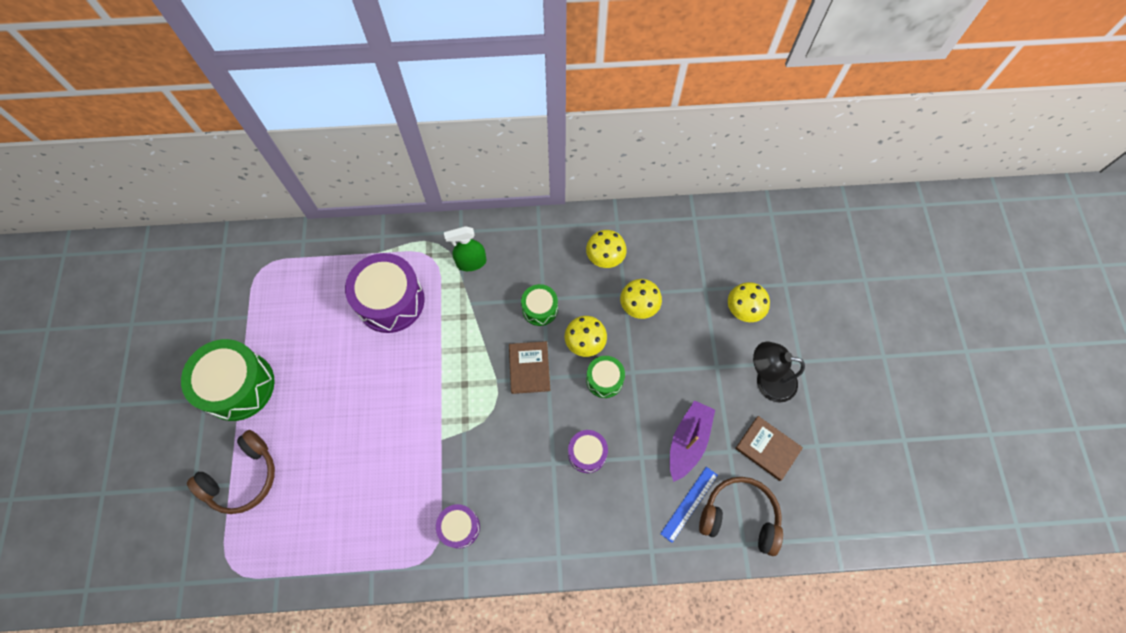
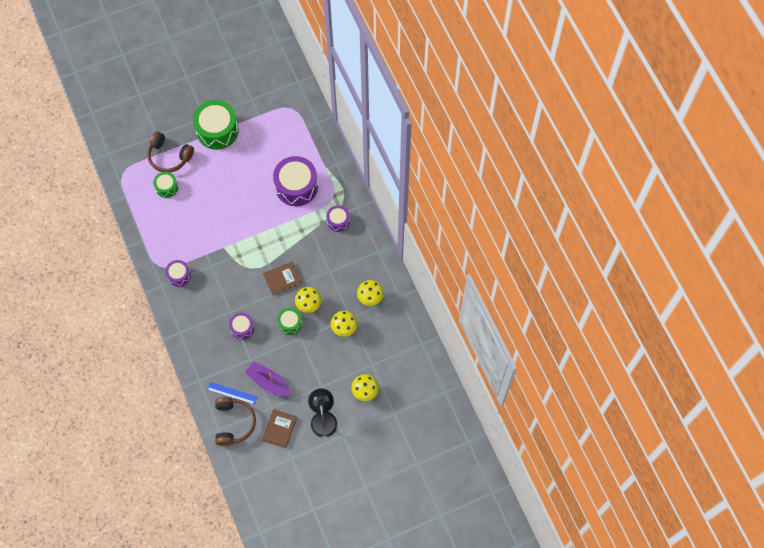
camera: 70 degrees right, 0 degrees up
green spray bottle [444,226,486,271] -> purple drum [326,205,350,232]
green drum [521,284,558,326] -> green drum moved to [153,172,178,198]
purple boat [670,400,715,482] -> purple boat turned 150 degrees counterclockwise [245,361,291,396]

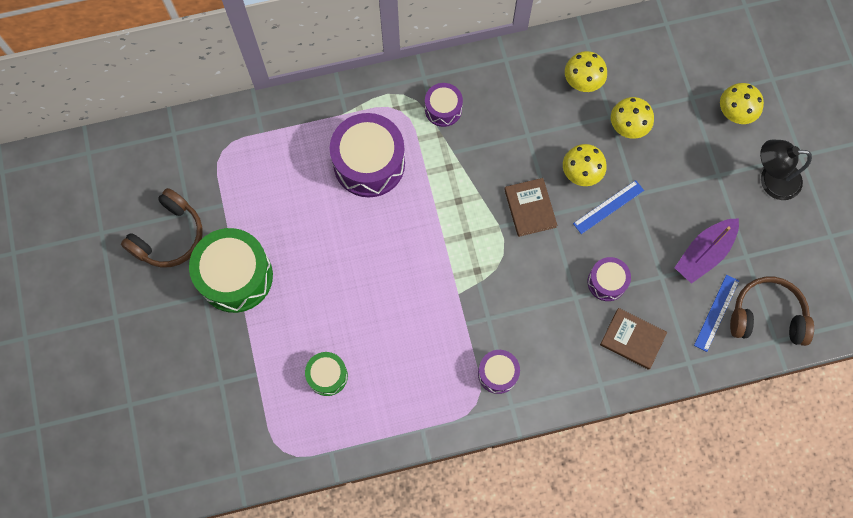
camera: 80 degrees left, 5 degrees up
brown headphones [147,131,194,172] -> brown headphones moved to [121,188,203,268]
brown book [262,409,297,448] -> brown book moved to [600,308,667,370]
green drum [277,308,302,335] -> blue ruler [573,180,644,234]

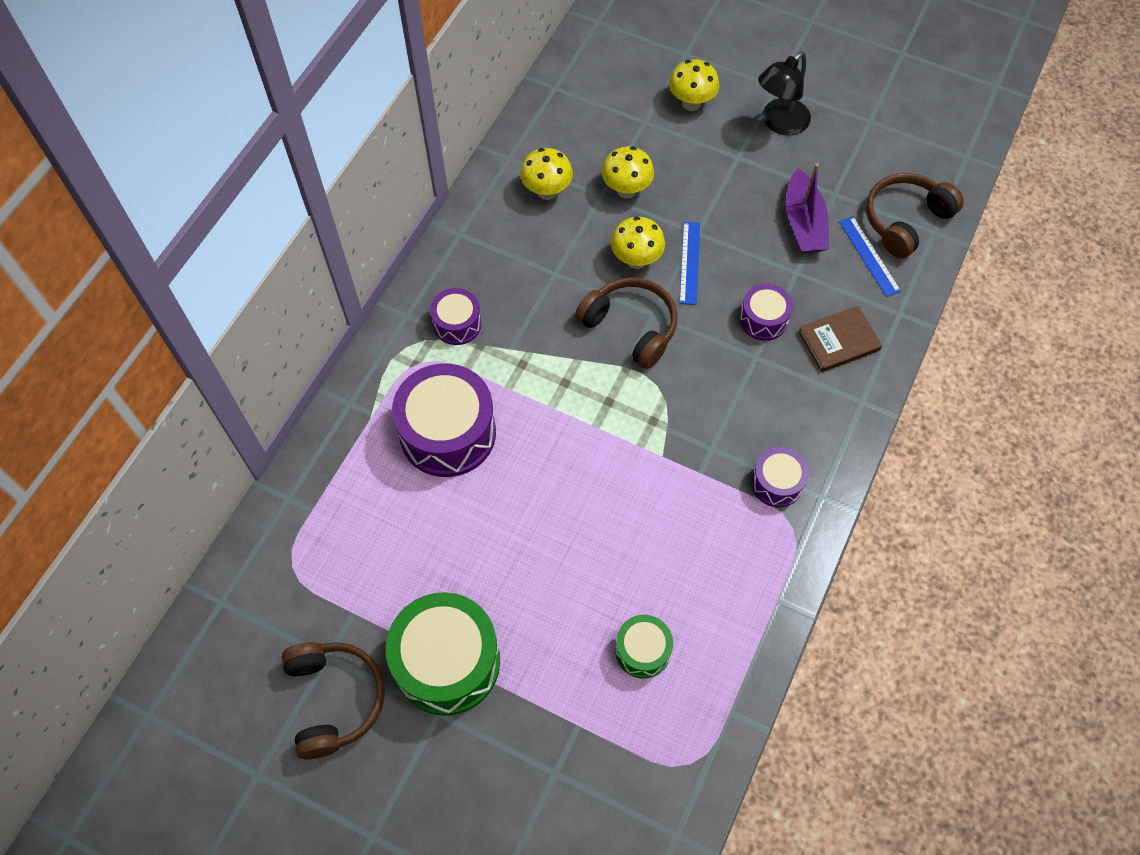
camera: 50 degrees left, 10 degrees down
brown book [504,178,557,237] -> brown headphones [575,277,677,369]

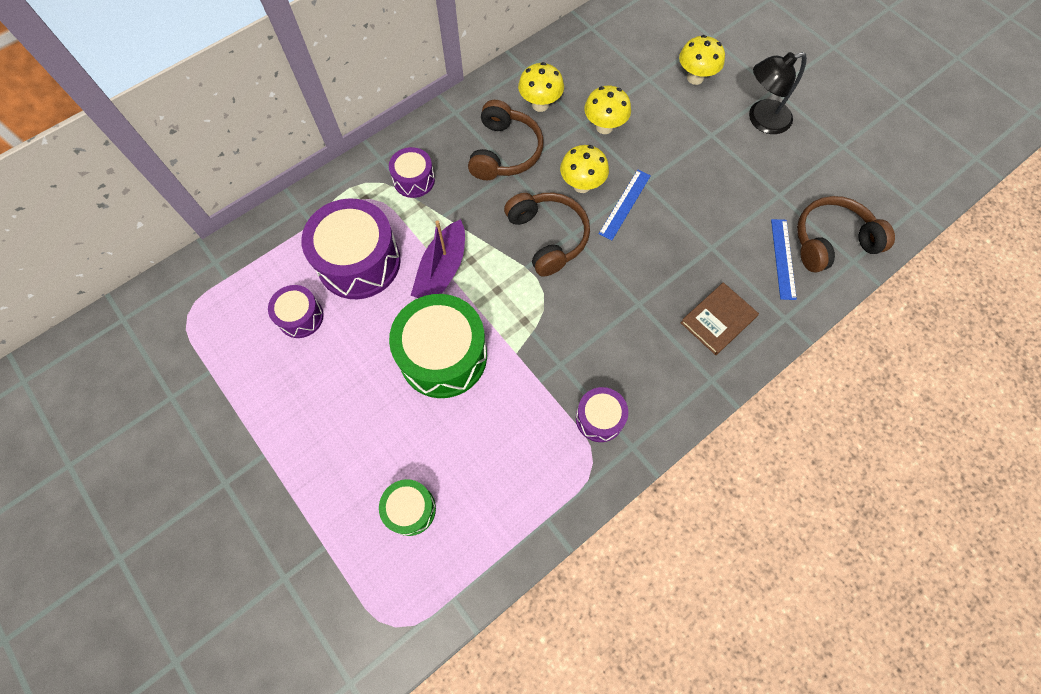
camera: 25 degrees right, 5 degrees up
brown headphones [282,642,385,759] -> brown headphones moved to [468,100,544,180]
green drum [386,592,500,716] -> green drum moved to [389,294,487,398]
purple drum [739,284,793,341] -> purple drum moved to [268,285,324,338]
purple boat [786,163,829,253] -> purple boat moved to [411,219,465,298]
brown book [798,306,882,372] -> brown book turned 45 degrees counterclockwise [681,282,759,355]

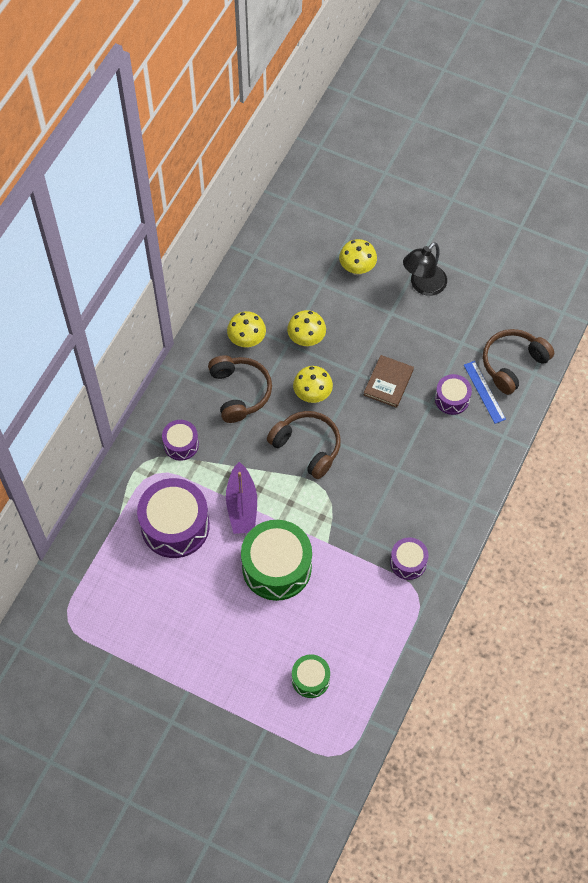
camera: 25 degrees left, 5 degrees down
purple drum [268,285,324,338] -> purple drum moved to [435,374,472,415]
blue ruler [599,170,651,241] -> none
brown book [681,282,759,355] -> brown book moved to [364,355,414,408]

